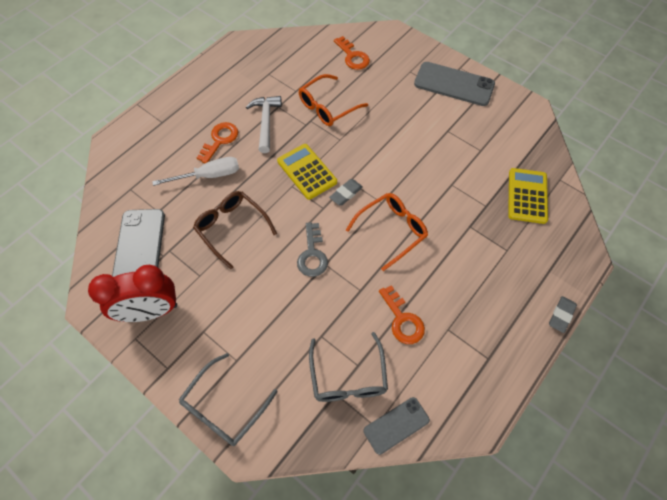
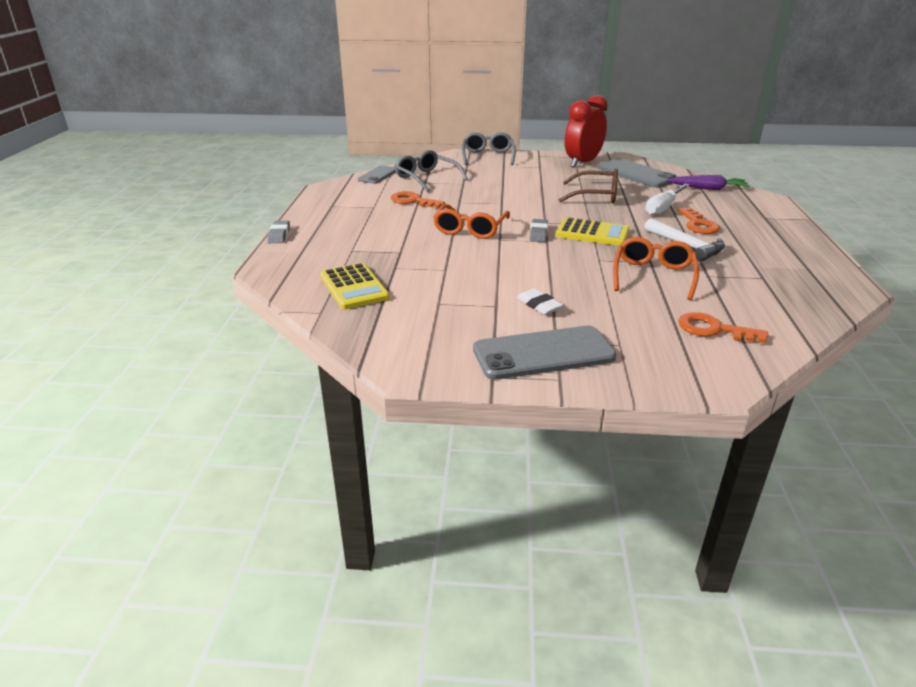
camera: 145 degrees right, 30 degrees down
grey key [297,222,328,277] -> none
none -> white eraser [517,288,563,315]
none -> purple carrot [667,175,750,190]

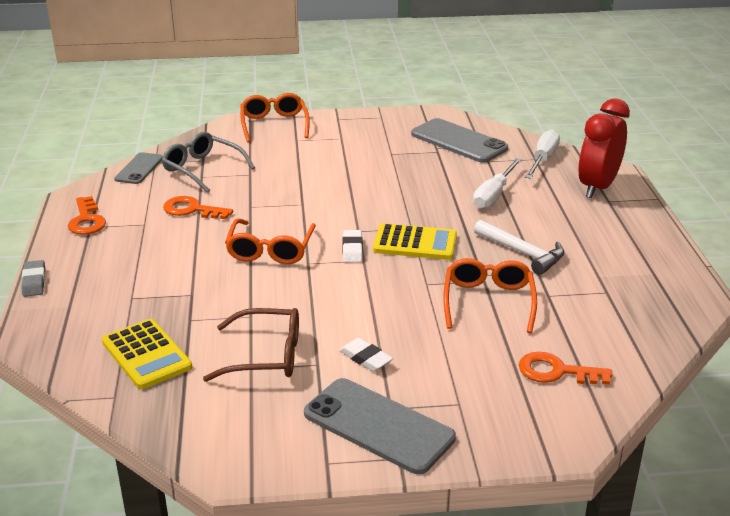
camera: 10 degrees left, 0 degrees up
grey glasses [462,132,516,165] -> orange glasses [240,93,310,142]
grey phone [473,326,616,380] -> grey phone turned 60 degrees clockwise [304,378,456,474]
grey eraser [530,219,548,242] -> white eraser [342,230,363,263]
brown glasses [559,169,618,203] -> brown glasses moved to [203,308,299,382]
red clock [565,95,608,168] -> red clock moved to [578,98,630,198]
purple carrot [667,175,750,190] -> white screwdriver [525,129,560,179]
orange key [678,208,720,234] -> orange key moved to [68,196,106,235]

